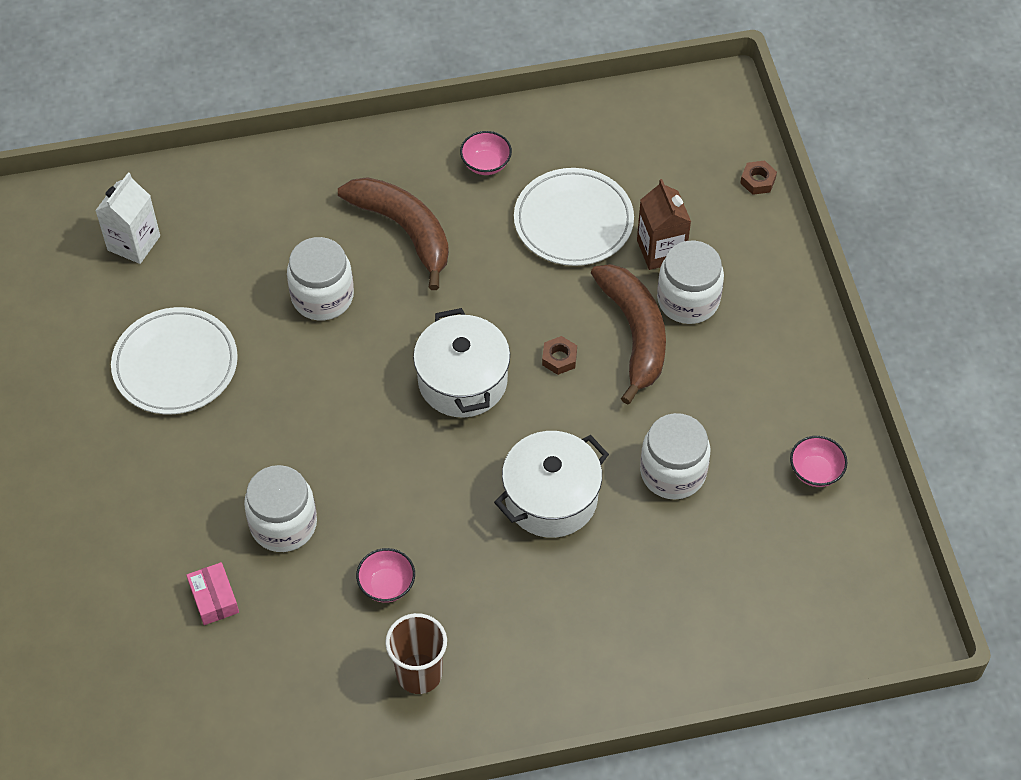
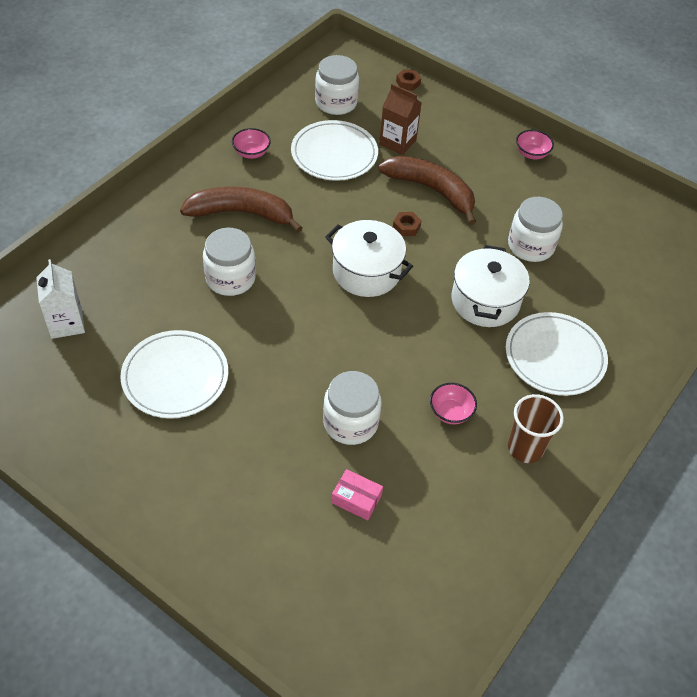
camera: 45 degrees left, 5 degrees down
white jar [657,241,724,324] -> white jar moved to [315,55,359,115]
pink bowl [790,436,848,487] -> pink bowl moved to [516,130,554,160]
none -> white plate [506,312,608,396]

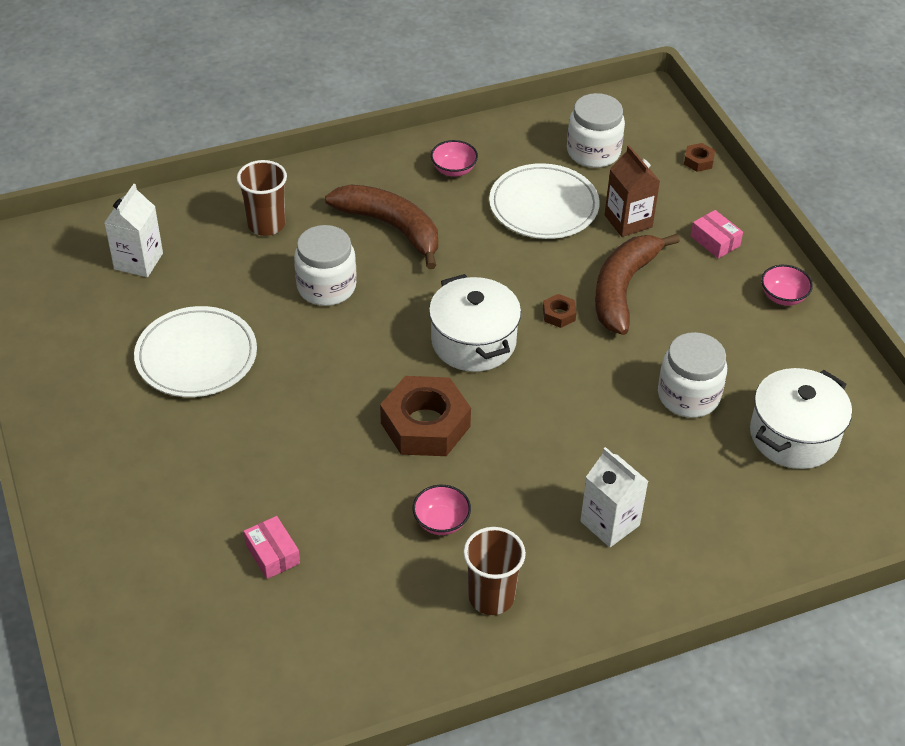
camera: 35 degrees right, 5 degrees down
white jar [323,371,382,445] -> none
brown banana [378,156,476,225] -> brown banana turned 135 degrees counterclockwise [595,234,680,335]
white pot [452,245,530,327] -> white pot moved to [750,368,852,469]
white plate [506,312,608,396] -> white carton [580,447,649,547]
none -> brown cup [237,160,287,236]
none -> brown nut [380,376,471,456]
none -> pink box [691,210,743,259]

